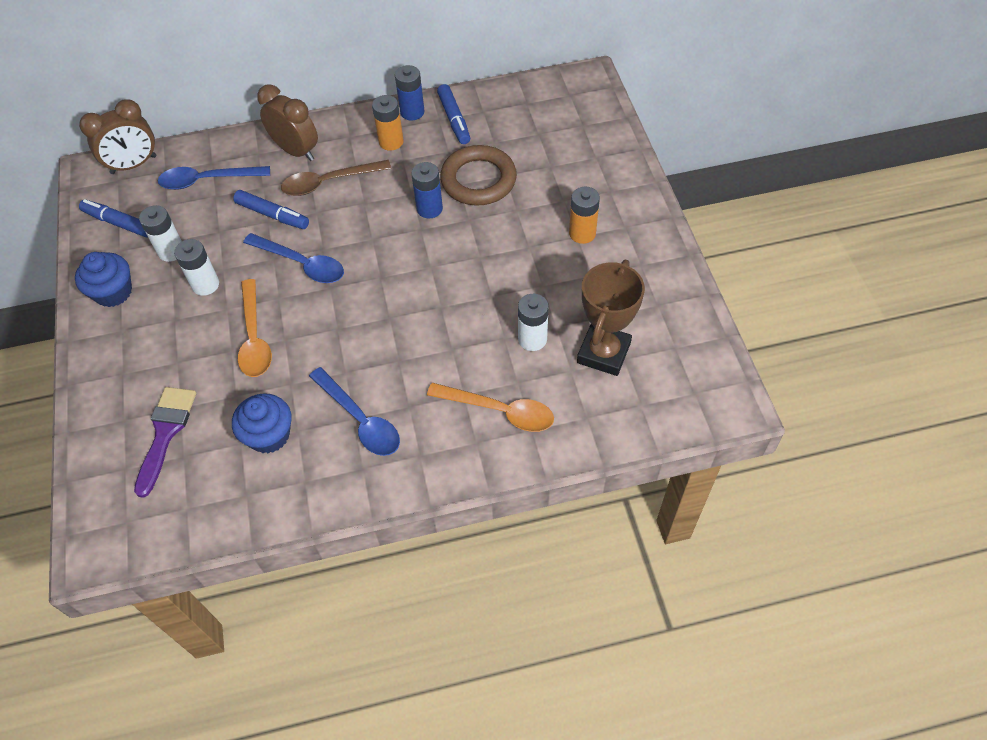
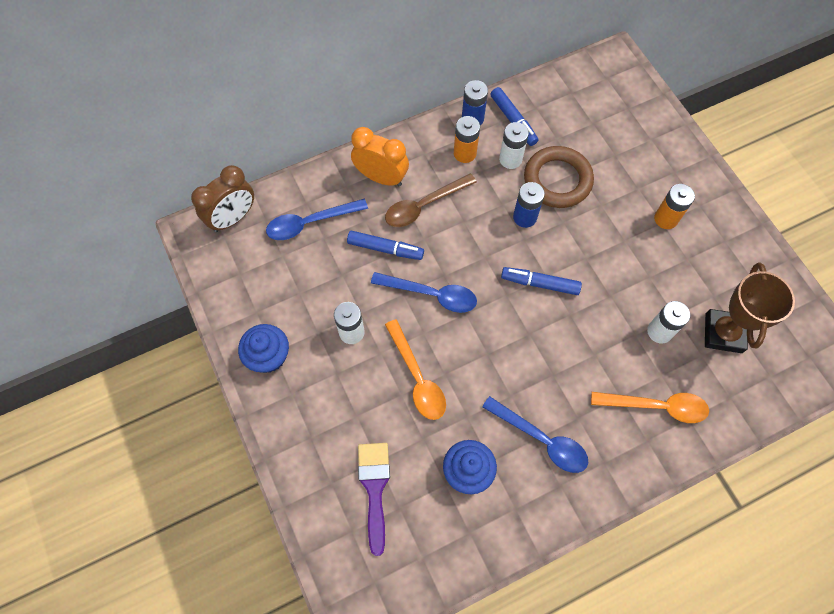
camera: 15 degrees left, 10 degrees up
blue marker [79,199,148,238] -> blue marker moved to [501,267,582,295]
white battery [139,205,182,262] -> white battery moved to [499,122,529,169]
brown clock [257,85,318,161] -> orange clock [351,127,409,186]

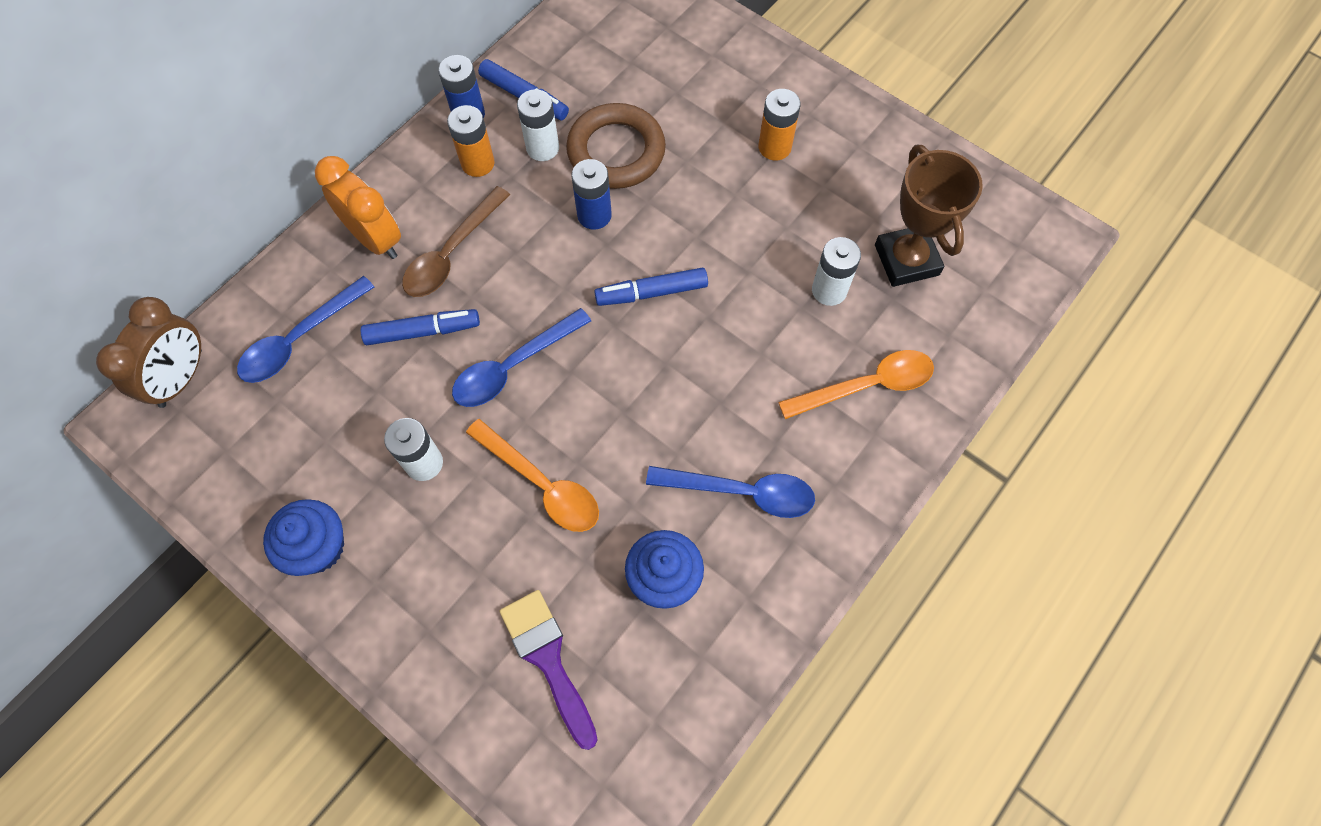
camera: 25 degrees left, 0 degrees up
orange clock [351,127,409,186] -> orange clock turned 45 degrees clockwise [315,156,401,259]
blue spoon [371,272,477,313] -> blue spoon turned 150 degrees clockwise [452,308,591,407]

